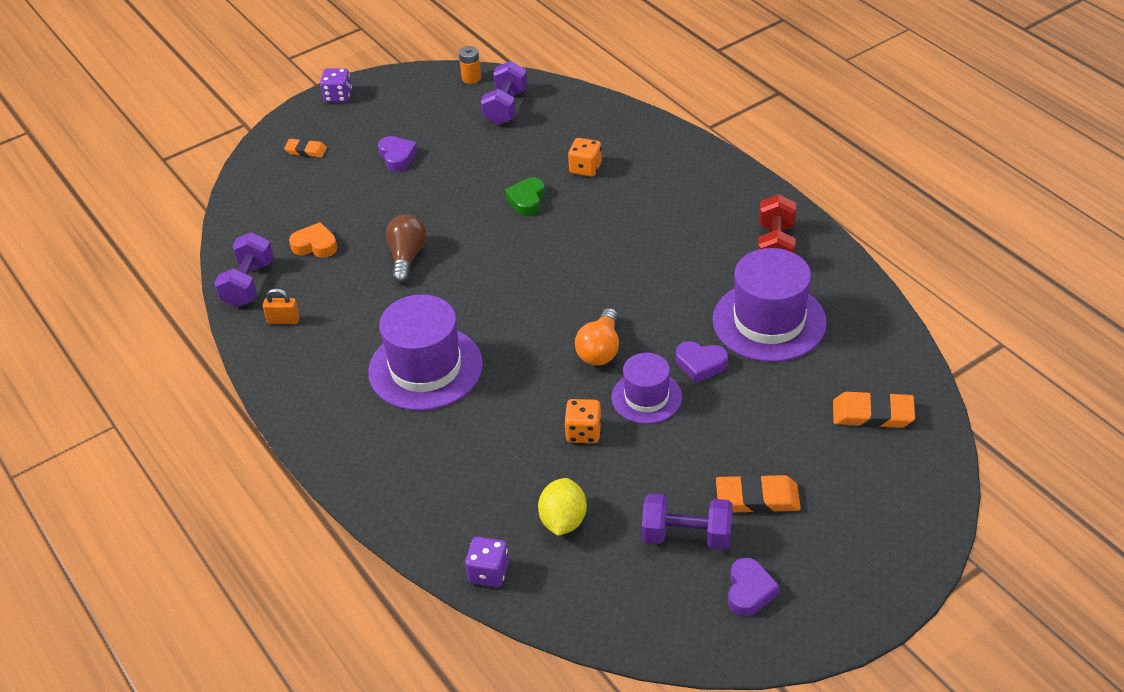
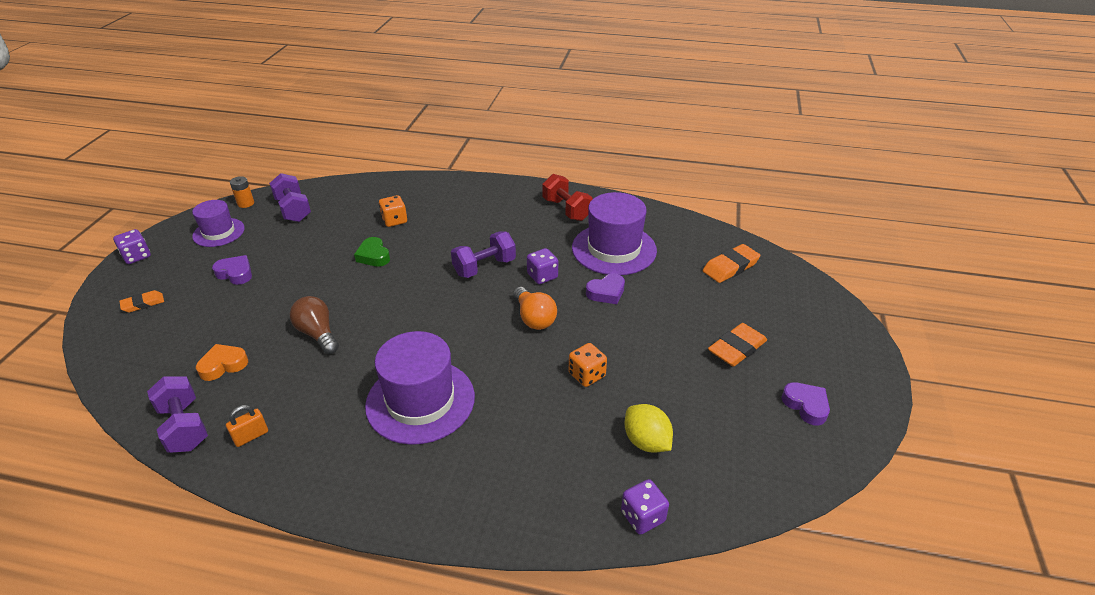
camera: 45 degrees left, 5 degrees down
purple hat [611,353,682,424] -> purple hat moved to [192,200,245,247]
purple dumbbell [642,493,733,550] -> purple dumbbell moved to [451,232,516,278]
none -> purple dice [527,248,558,284]

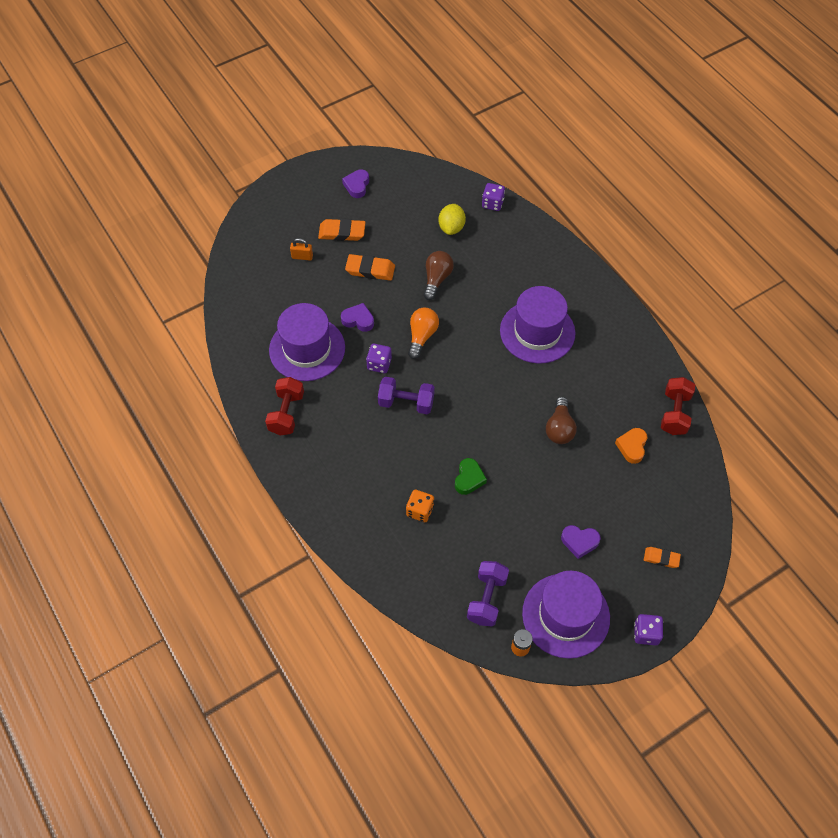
camera: 135 degrees left, 20 degrees up
purple dumbbell [147,376,208,453] -> red dumbbell [661,377,695,435]
purple hat [192,200,245,247] -> purple hat [522,570,610,659], size x1.67
orange heart [196,344,248,381] -> orange heart turned 90 degrees clockwise [615,428,647,464]
purple heart [212,255,252,285] -> purple heart turned 60 degrees counterclockwise [561,525,601,559]
orange padlock [226,405,268,447] -> orange padlock moved to [290,238,313,261]
orange dice [569,343,607,387] -> brown light bulb [424,251,454,300]
orange eraser [703,244,760,283] -> orange eraser moved to [345,254,395,281]

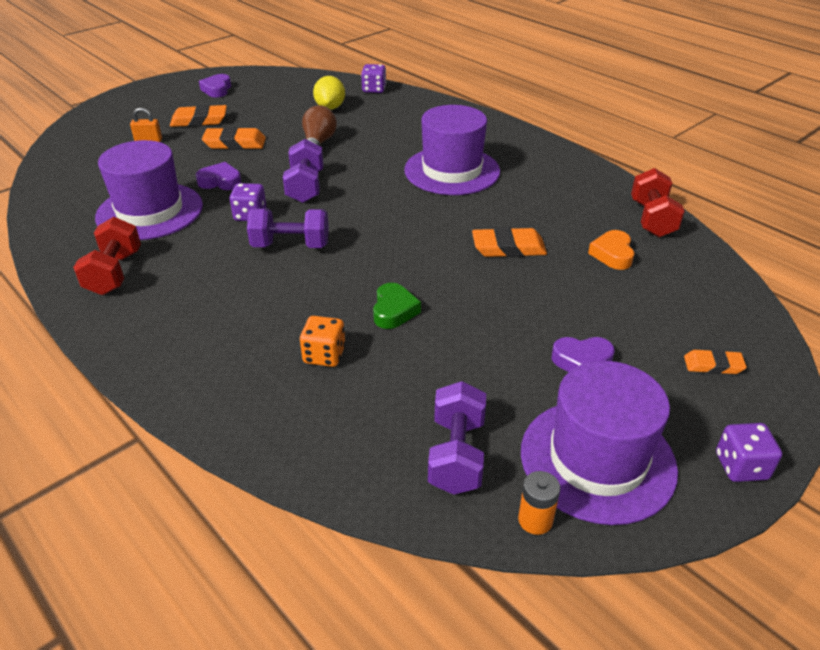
camera: 10 degrees left, 20 degrees down
orange light bulb [408,307,439,359] -> purple dumbbell [283,139,323,203]
brown light bulb [546,397,577,444] -> orange eraser [472,227,547,257]

